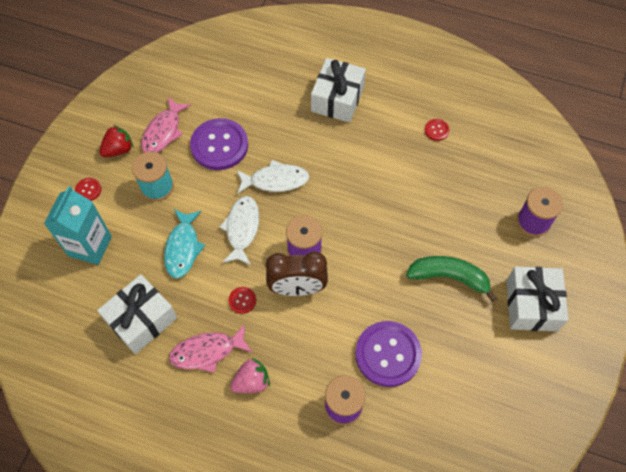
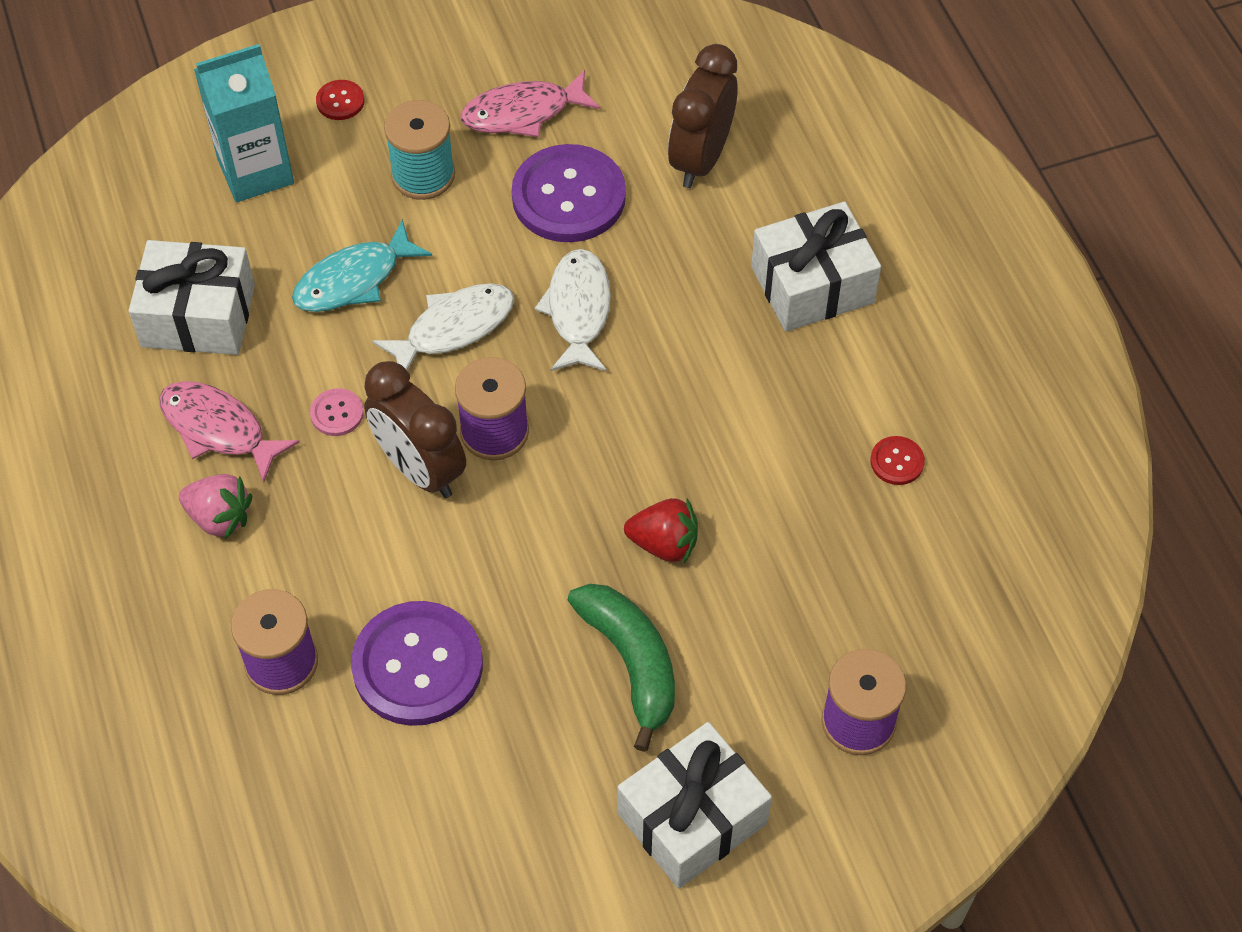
camera: 50 degrees right, 5 degrees down
red strawberry [99,125,134,157] -> red strawberry moved to [624,498,698,563]
red button [228,287,256,314] -> pink button [310,388,364,436]
white fish [236,160,309,194] -> white fish turned 135 degrees counterclockwise [535,249,611,371]
none -> brown clock [668,44,738,188]

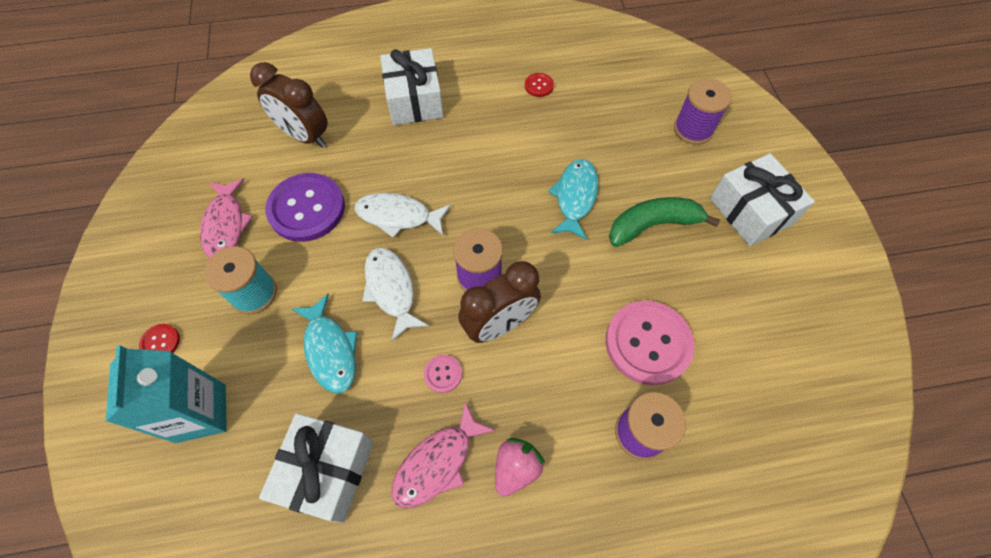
camera: 80 degrees left, 5 degrees up
purple button [351,601,483,726] -> pink button [606,301,694,385]
red strawberry [624,498,698,563] -> turquoise fish [548,159,598,240]

